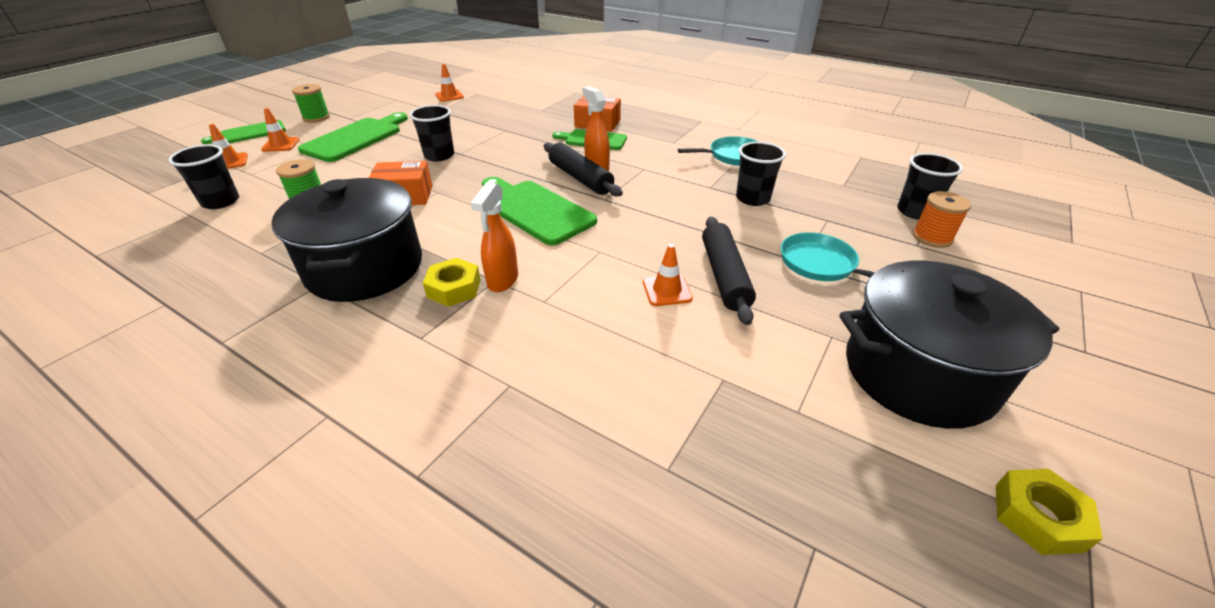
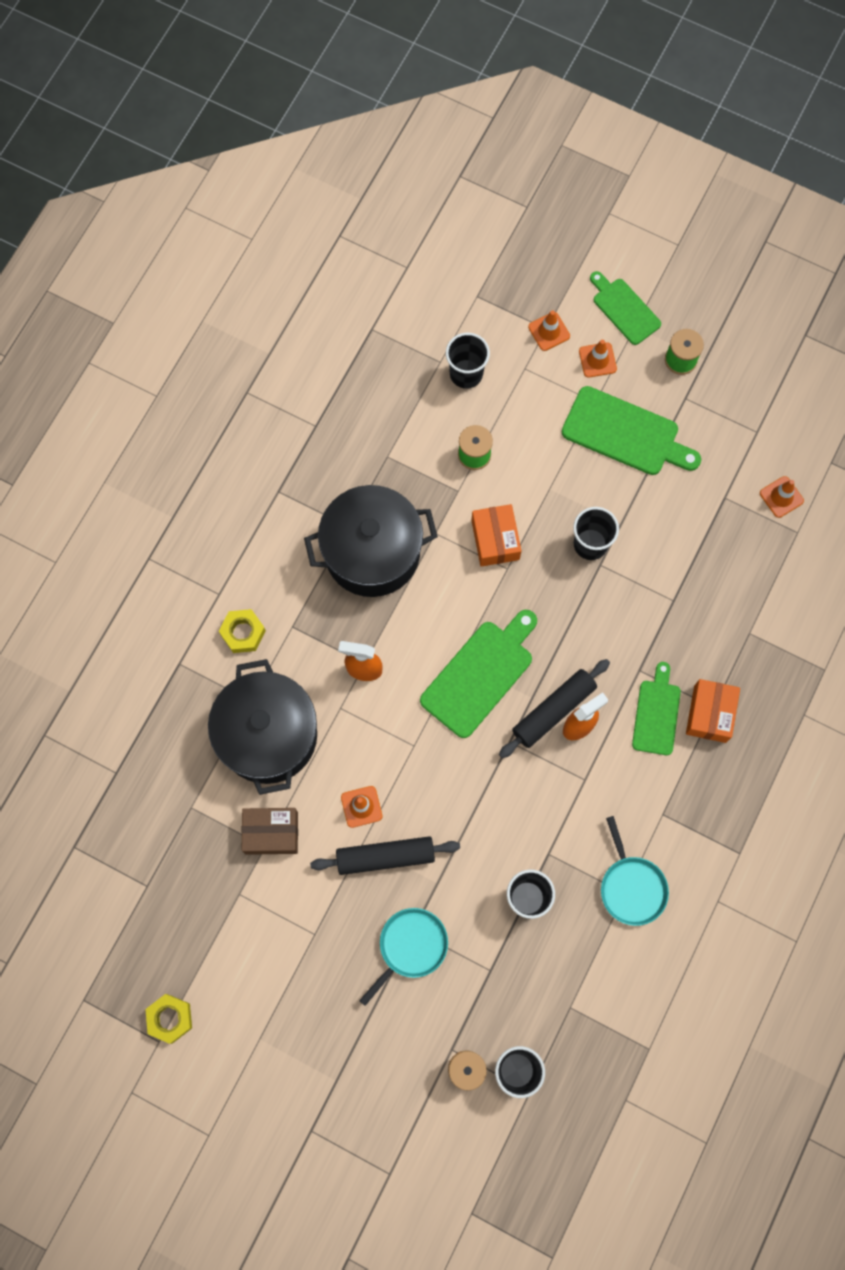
camera: 85 degrees right, 35 degrees up
yellow nut [423,258,480,307] -> yellow nut moved to [219,609,266,653]
black pot [839,261,1059,429] -> black pot moved to [208,659,317,795]
none -> brown box [241,808,298,855]

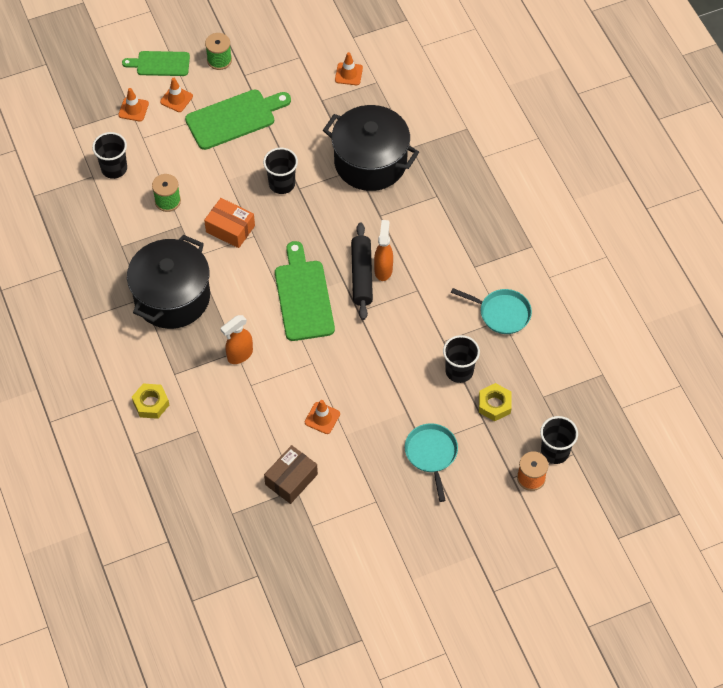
camera: 50 degrees left, 15 degrees down
yellow nut [145,994,192,1044] -> yellow nut moved to [479,383,512,421]
black pot [208,659,317,795] -> black pot moved to [323,105,419,191]
black rolling pin [310,836,460,875] -> none
green cutting board [632,662,681,755] -> none
orange box [686,679,740,743] -> none

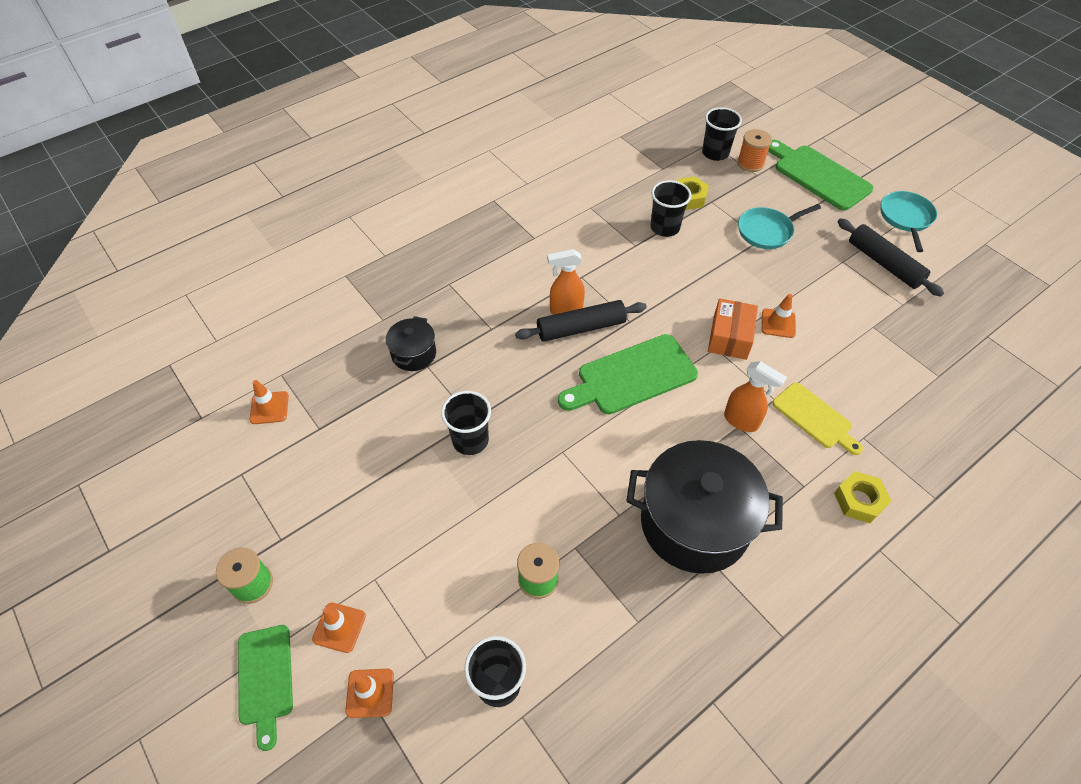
camera: 105 degrees left, 5 degrees down
green cutting board [185,90,291,150] -> green cutting board moved to [768,140,874,211]
orange box [204,198,255,248] -> orange box moved to [708,298,758,360]
brown box [264,445,318,504] -> none
black pot [323,105,419,191] -> black pot [386,316,436,371], size x0.48
turquoise pan [451,288,532,334] -> turquoise pan moved to [881,191,937,252]
none -> yellow cutting board [772,382,863,455]
none -> black rolling pin [838,218,944,297]

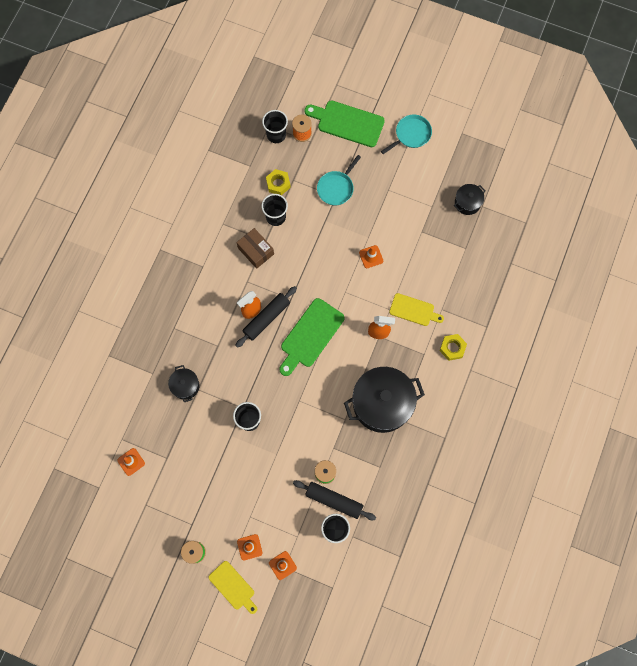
camera: 30 degrees left, 20 degrees up
green cutting board [238,625,293,751] -> yellow cutting board [209,561,257,614]
orange box [708,298,758,360] -> none
black rolling pin [838,218,944,297] -> black rolling pin moved to [293,480,376,520]
turquoise pan [881,191,937,252] -> turquoise pan turned 75 degrees clockwise [381,115,432,154]
none -> brown box [236,228,274,269]
none -> black pot [454,184,485,215]

